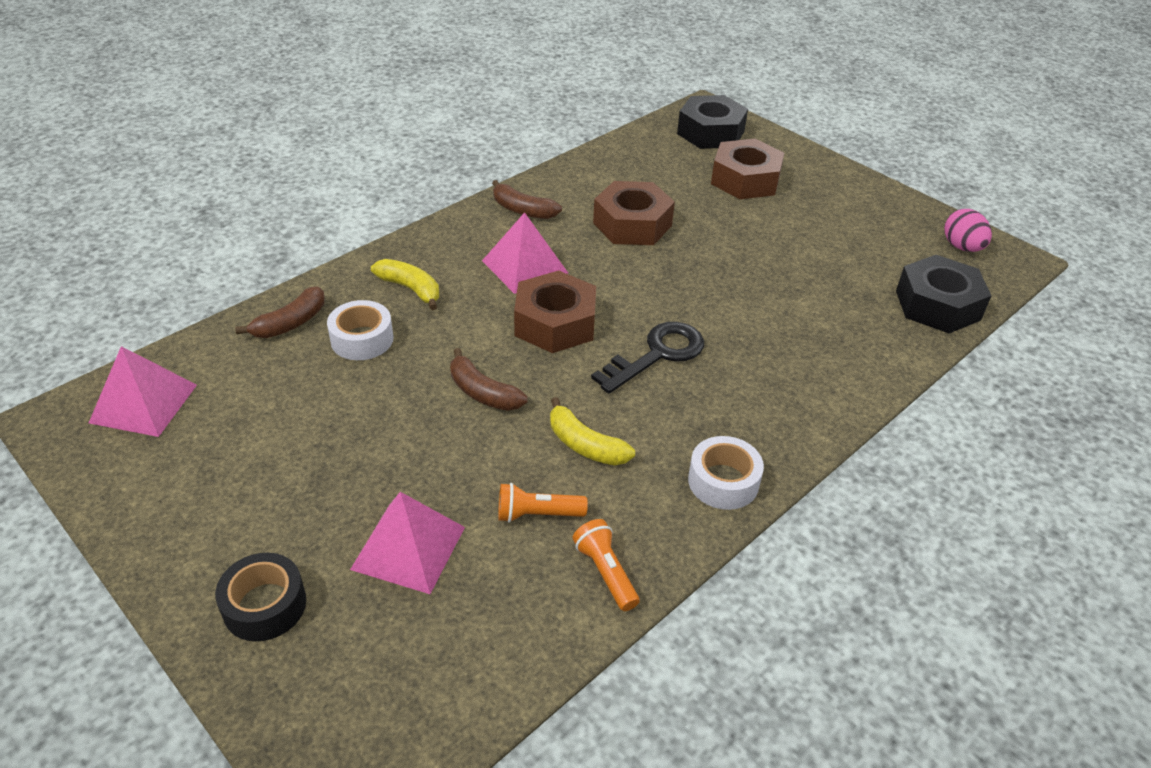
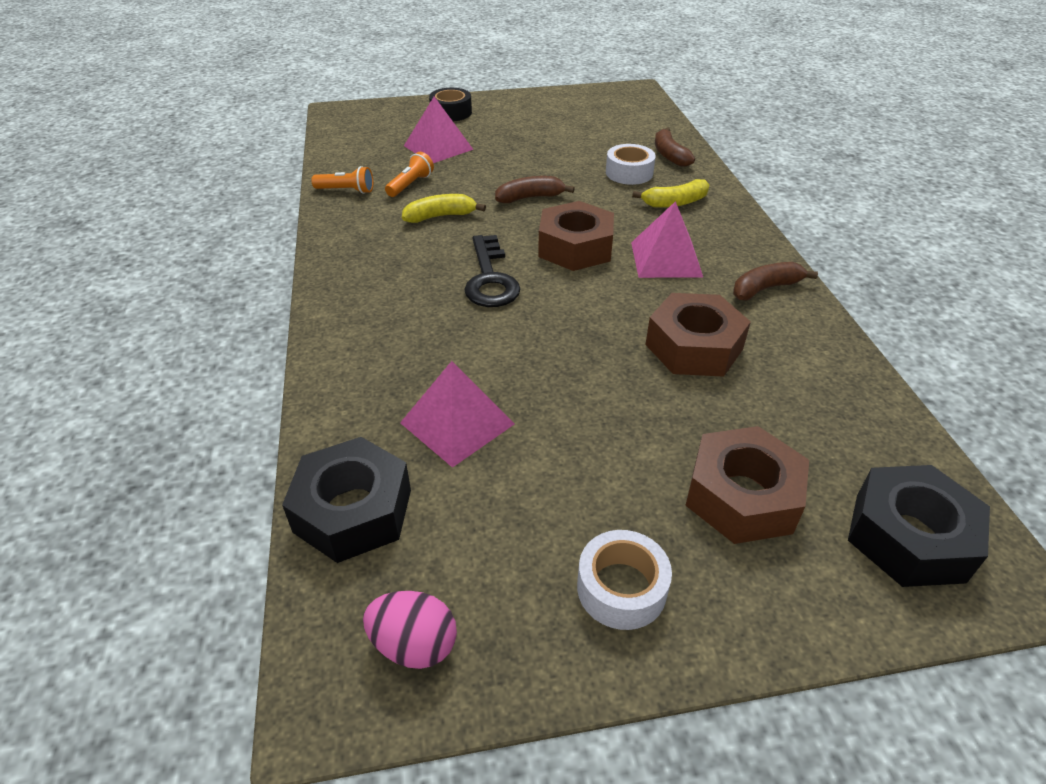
camera: 125 degrees right, 0 degrees up
pink pyramid [89,346,197,437] -> pink pyramid moved to [400,361,514,468]
white tape [688,436,764,510] -> white tape moved to [577,530,672,630]

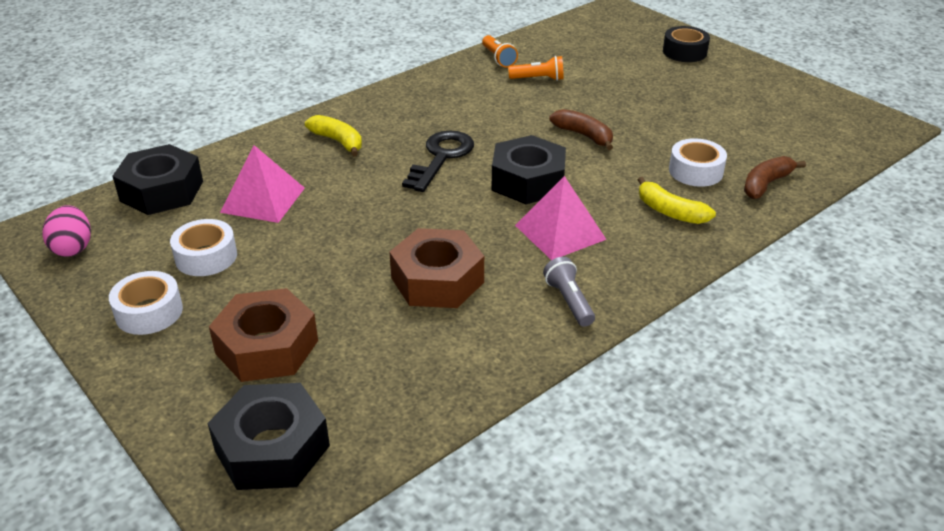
camera: 60 degrees right, 5 degrees down
yellow banana [402,194,486,223] -> yellow banana moved to [305,115,362,156]
pink pyramid [404,97,474,163] -> none
black key [464,235,520,307] -> black key turned 150 degrees clockwise [402,131,474,192]
brown nut [538,201,614,271] -> black nut [491,135,566,204]
brown banana [733,262,818,301] -> grey flashlight [543,257,595,327]
none -> white tape [170,219,237,276]

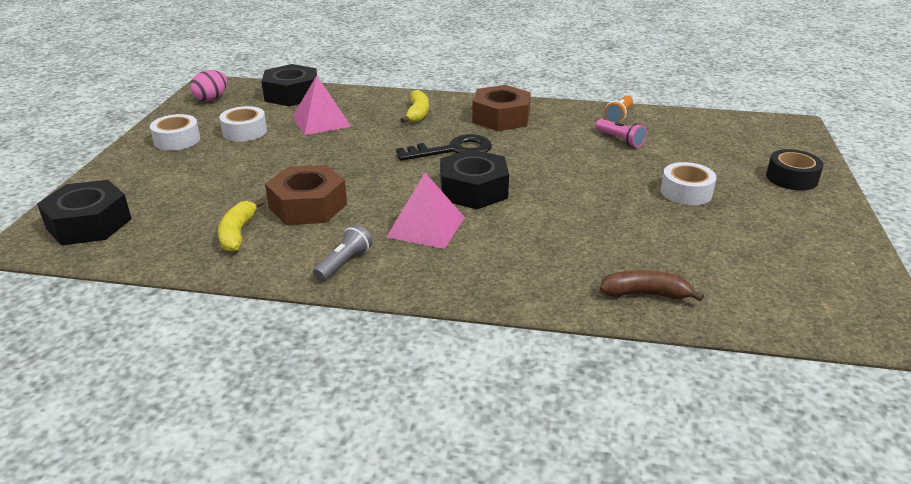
camera: 50 degrees right, 5 degrees down
brown nut [209,288,318,382] -> brown nut moved to [472,85,531,131]
orange flashlight [508,56,564,81] -> pink flashlight [595,119,647,148]
brown banana [549,109,613,150] -> none
yellow banana [638,177,716,224] -> yellow banana moved to [218,199,264,252]
white tape [669,138,727,187] -> white tape moved to [661,162,716,205]

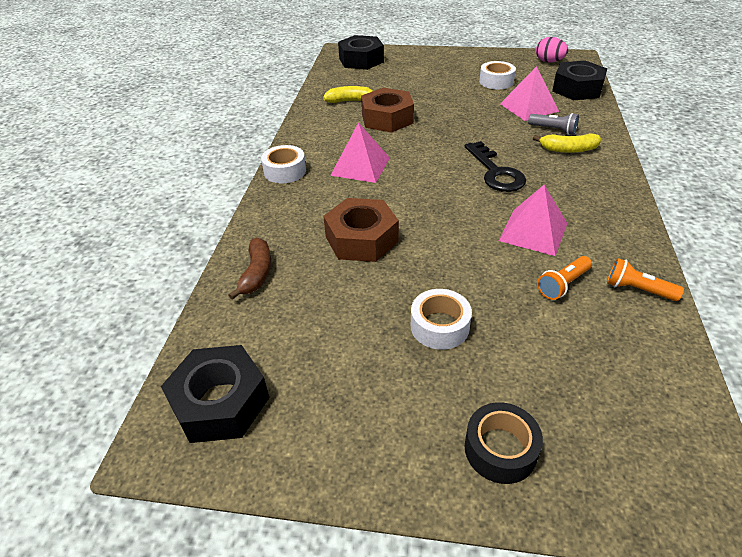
camera: 90 degrees right, 10 degrees up
white tape [150,114,200,151] -> white tape moved to [261,145,306,184]
grey flashlight [313,224,372,281] -> grey flashlight moved to [528,113,579,135]
black nut [440,149,509,209] -> black nut moved to [161,345,270,443]
brown nut [472,85,531,131] -> brown nut moved to [323,198,399,262]
pink flashlight [595,119,647,148] -> orange flashlight [537,256,592,300]
none -> pink pyramid [499,185,567,256]

